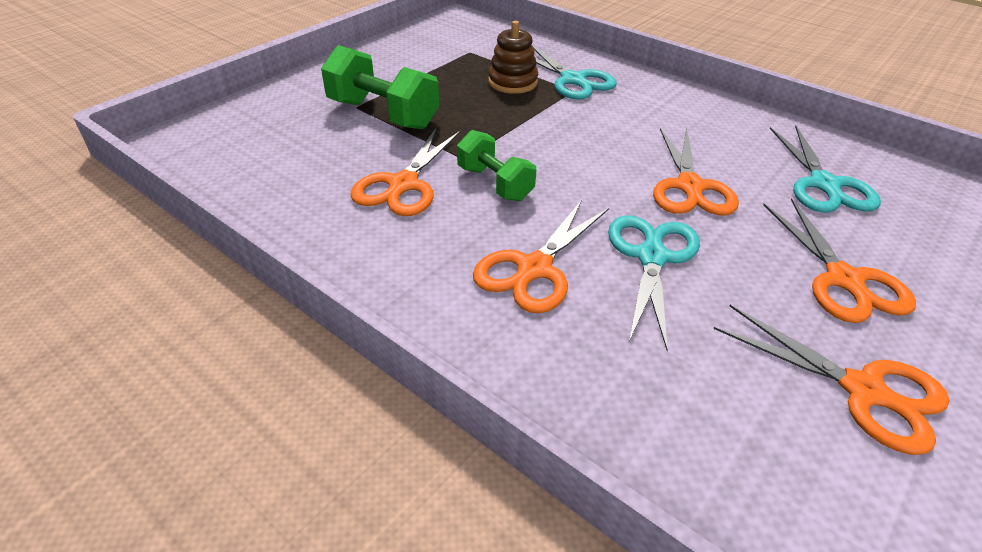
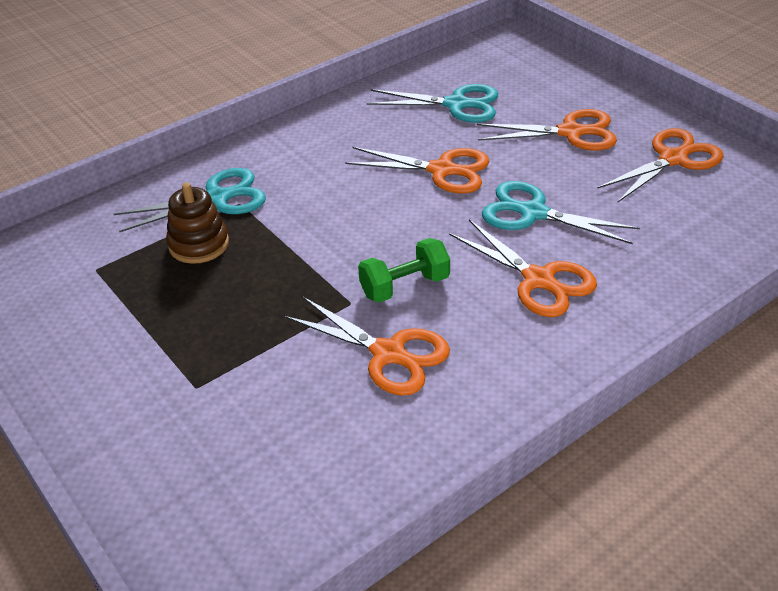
camera: 75 degrees left, 0 degrees up
green dumbbell [321,45,439,129] -> none

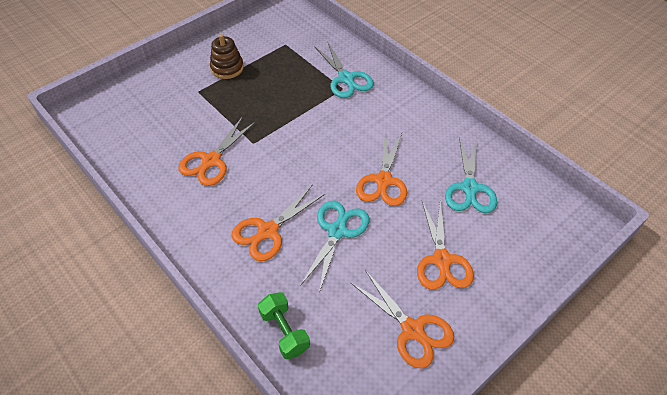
camera: 85 degrees right, 10 degrees up
brown stacking toy [166,183,229,264] -> brown stacking toy moved to [210,34,244,79]
green dumbbell [358,238,450,303] -> green dumbbell moved to [258,292,310,359]

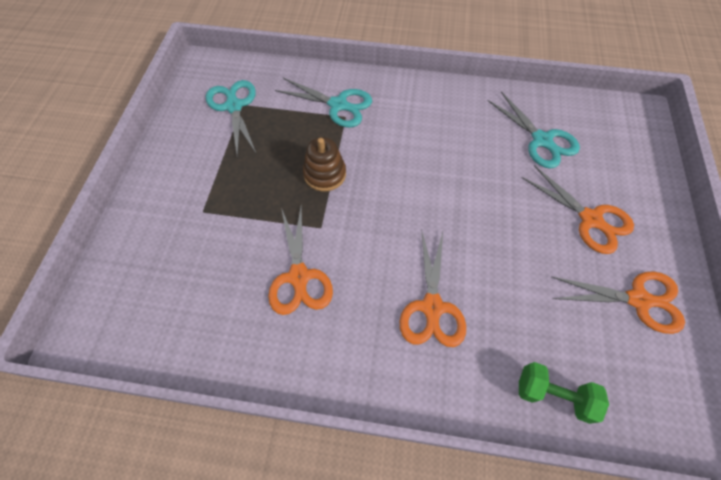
camera: 40 degrees left, 10 degrees up
brown stacking toy [210,34,244,79] -> brown stacking toy moved to [303,137,346,191]
turquoise scissors [300,201,370,293] -> turquoise scissors moved to [206,80,256,157]
orange scissors [356,131,407,206] -> none

